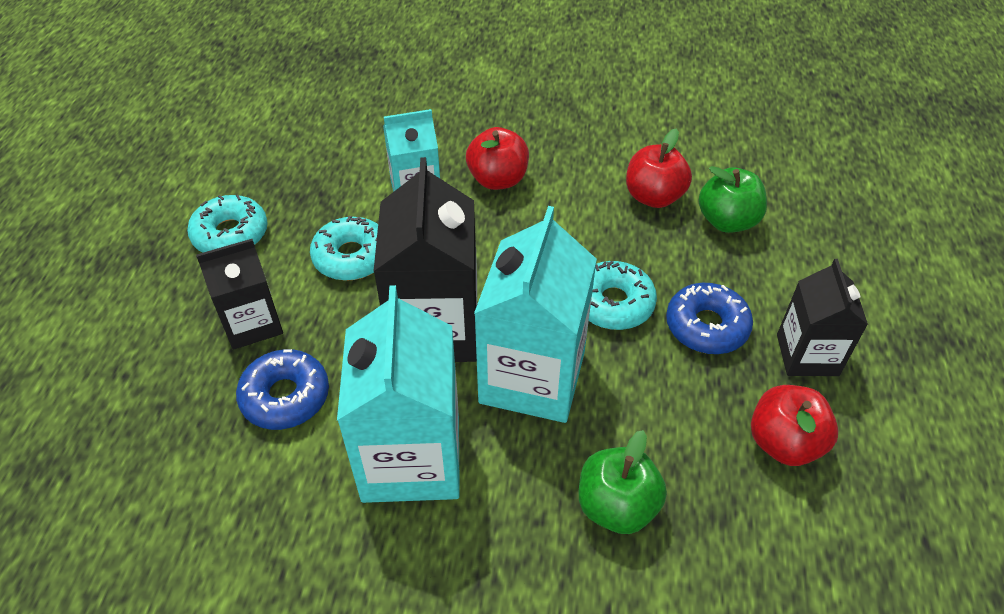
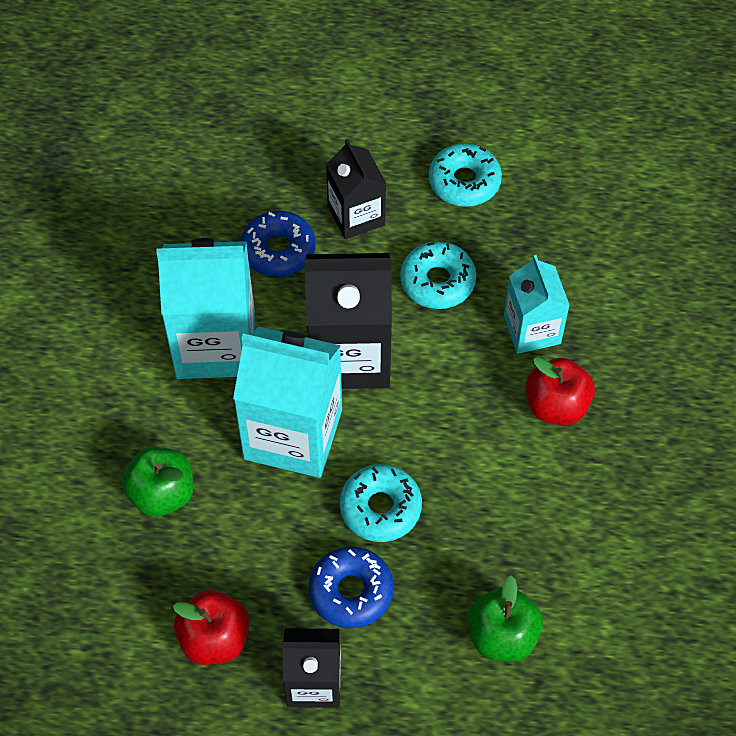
camera: 90 degrees right, 10 degrees up
red apple [626,128,692,208] -> none

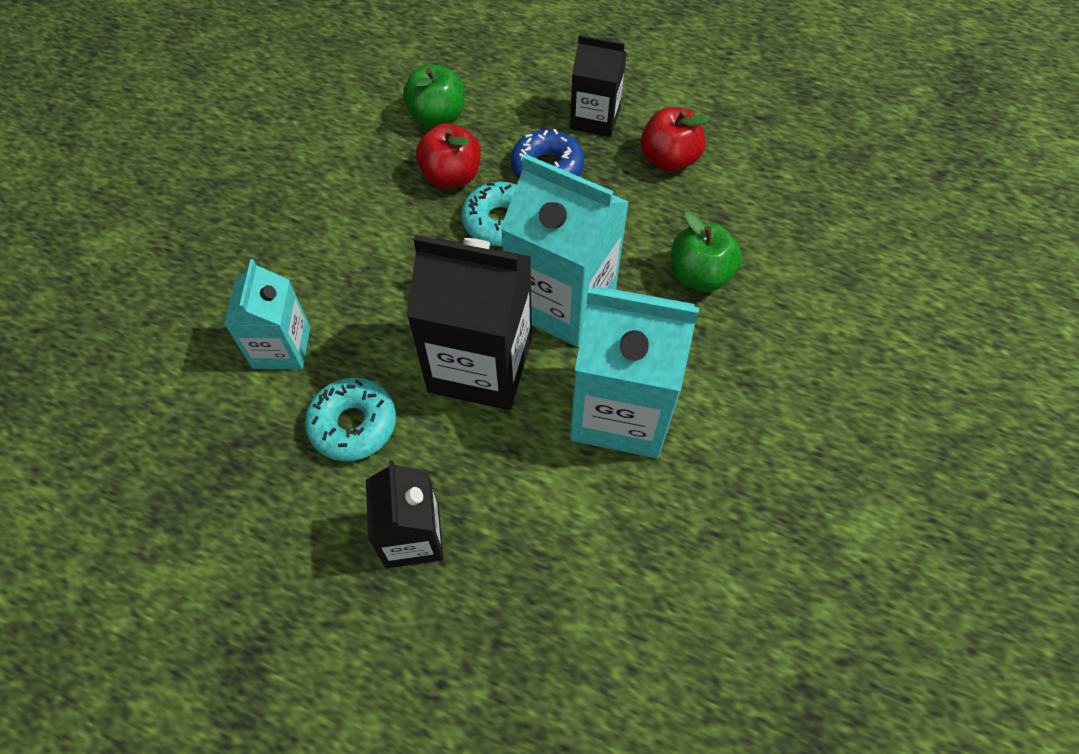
camera: 165 degrees left, 0 degrees up
blue donut [241,211,315,277] -> none
turquoise donut [429,143,502,207] -> none
red apple [525,357,595,425] -> red apple moved to [416,123,481,189]

